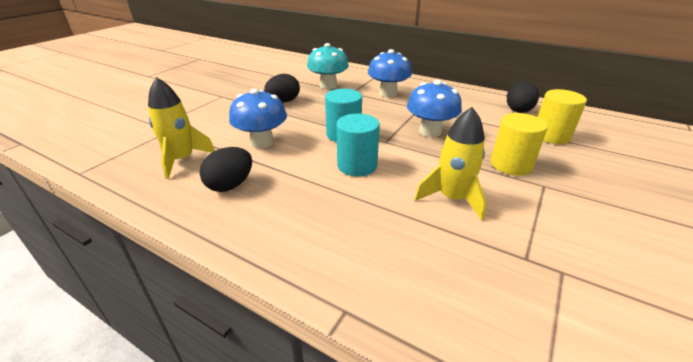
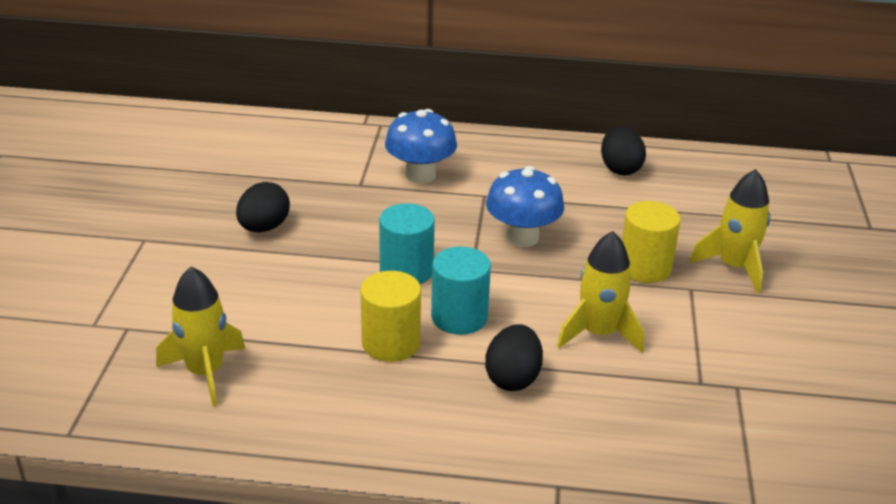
camera: 25 degrees left, 0 degrees up
black egg [200,147,252,192] -> black egg moved to [485,324,543,391]
blue mushroom [229,88,287,149] -> none
turquoise mushroom [307,43,349,89] -> none
yellow cylinder [538,89,587,144] -> yellow cylinder moved to [360,271,421,362]
none -> yellow rocket [690,169,770,293]

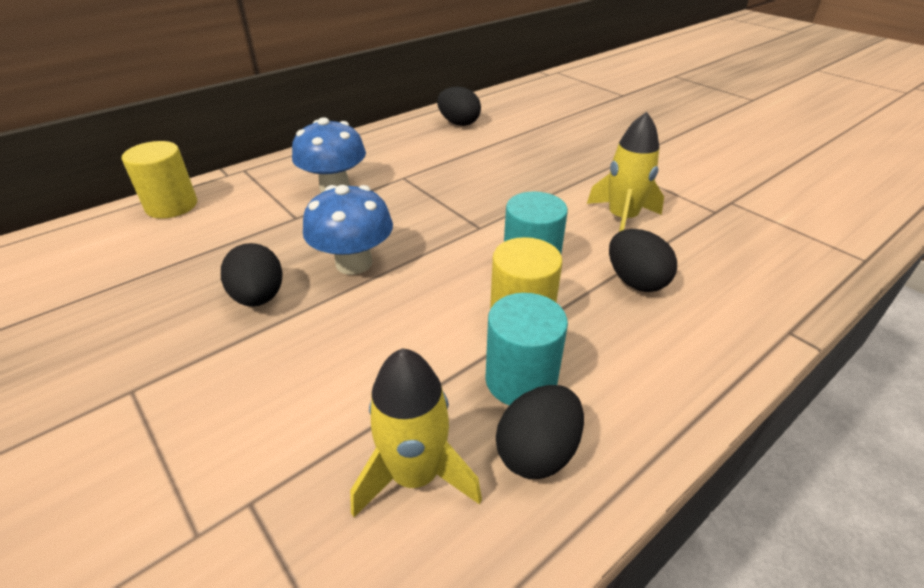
camera: 45 degrees left, 5 degrees up
turquoise cylinder [379,203,435,284] -> turquoise cylinder moved to [485,293,568,406]
blue mushroom [486,166,564,247] -> blue mushroom moved to [303,185,393,275]
yellow cylinder [622,201,681,283] -> yellow cylinder moved to [122,141,197,219]
yellow rocket [690,169,770,293] -> none
none -> black egg [496,385,584,479]

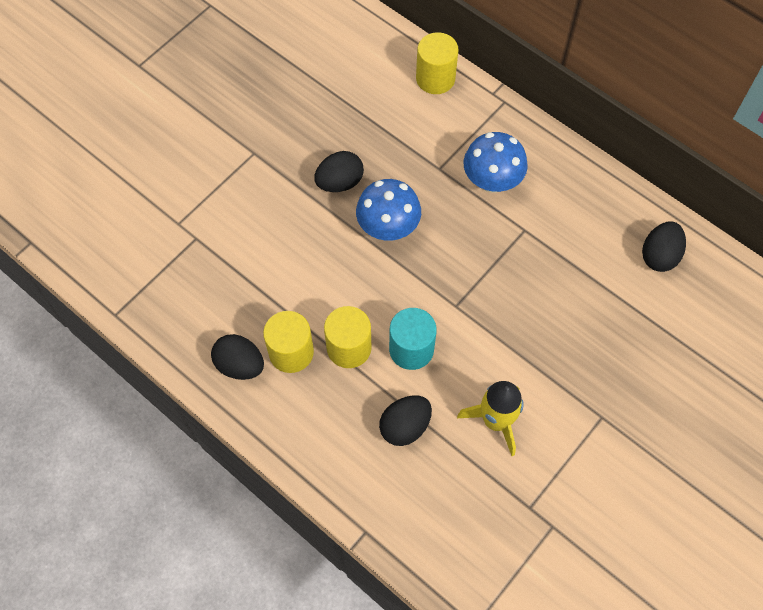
camera: 80 degrees right, 25 degrees up
yellow rocket [350,348,482,517] -> none
turquoise cylinder [485,293,568,406] -> yellow cylinder [263,311,314,373]

